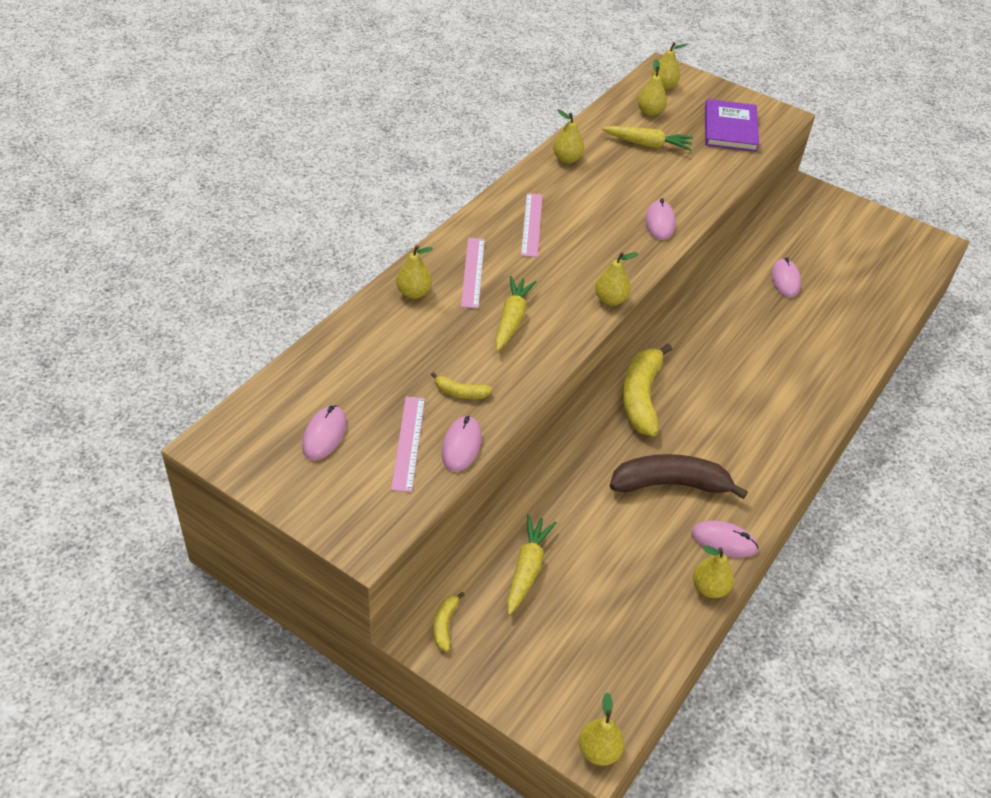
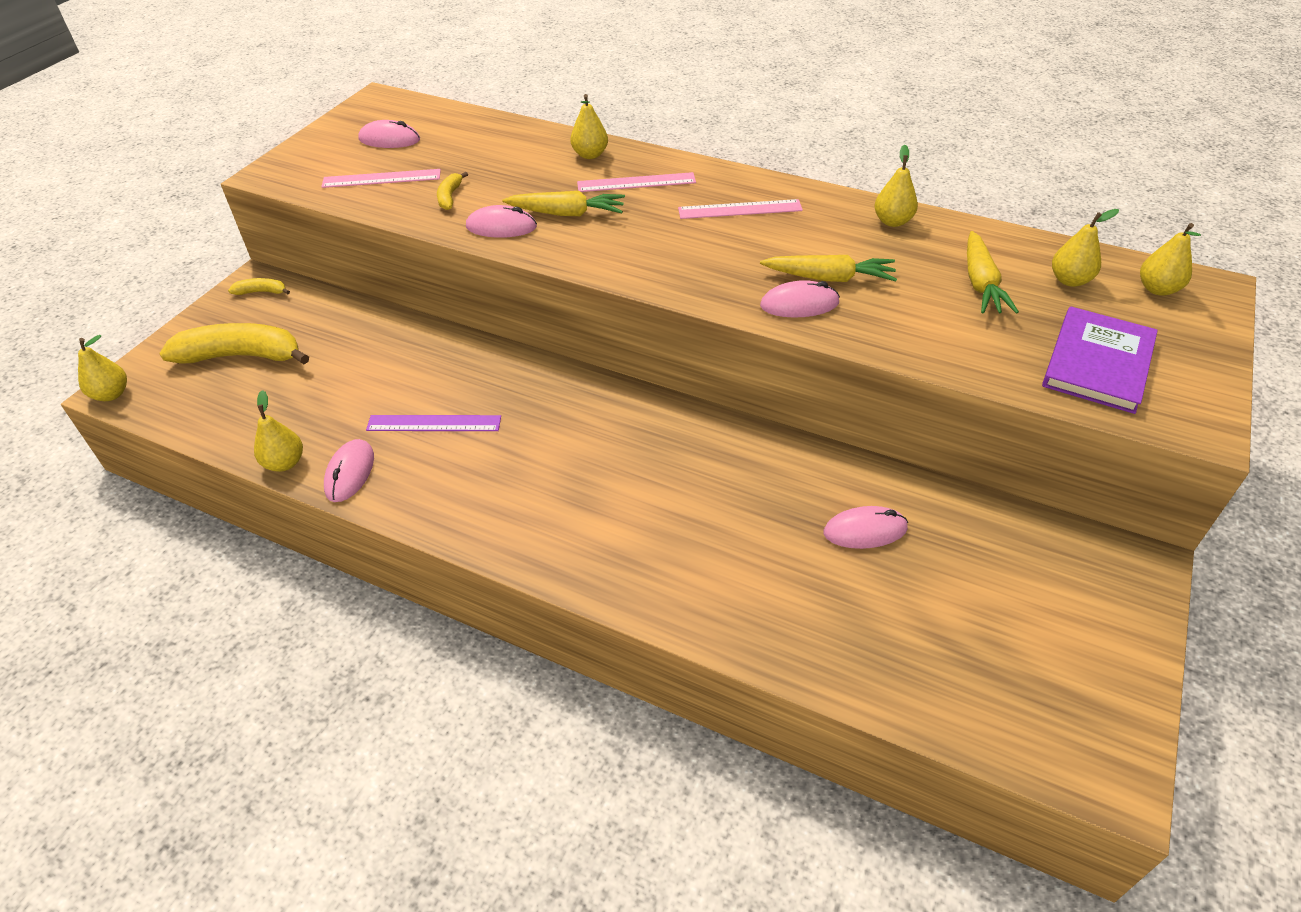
camera: 85 degrees right, 0 degrees up
pink mouse [441,416,482,472] -> pink mouse moved to [466,205,537,238]
yellow carrot [507,514,557,615] -> yellow carrot moved to [760,255,897,282]
yellow pear [595,252,638,305] -> none
brown banana [610,454,748,499] -> purple ruler [366,415,501,431]
yellow banana [622,343,672,436] -> yellow banana moved to [159,323,309,364]
purple book [705,99,759,152] -> purple book turned 60 degrees counterclockwise [1042,306,1158,414]

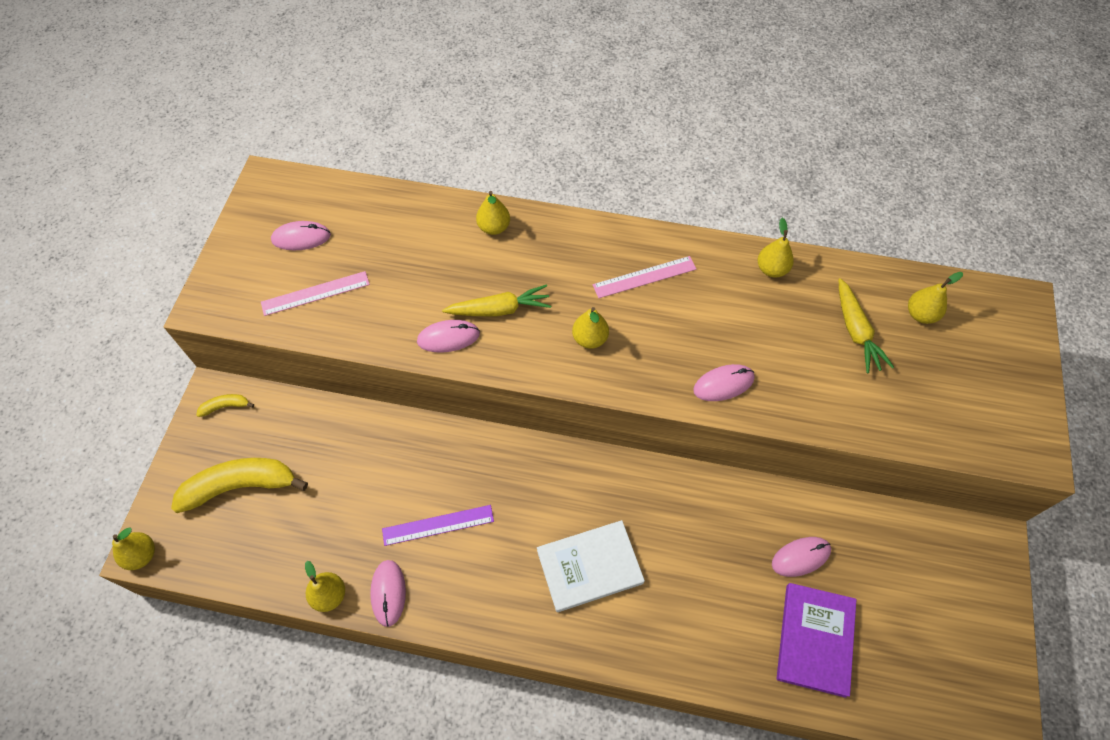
camera: 15 degrees left, 15 degrees up
yellow banana [437,172,468,210] -> none
pink ruler [577,172,696,192] -> none
yellow carrot [760,255,897,282] -> none
purple book [1042,306,1158,414] -> purple book moved to [777,583,857,698]
yellow pear [1140,223,1201,296] -> yellow pear moved to [572,307,609,349]
none -> white book [537,520,645,612]

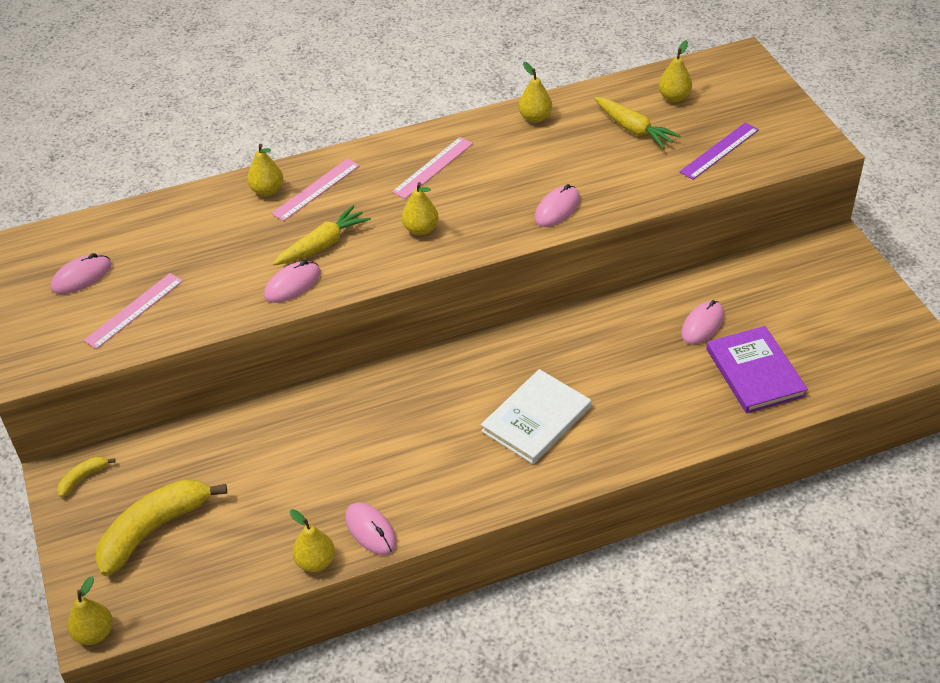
camera: 30 degrees left, 15 degrees down
purple ruler [382,505,494,546] -> purple ruler moved to [679,122,759,180]
none -> pink ruler [271,158,360,221]

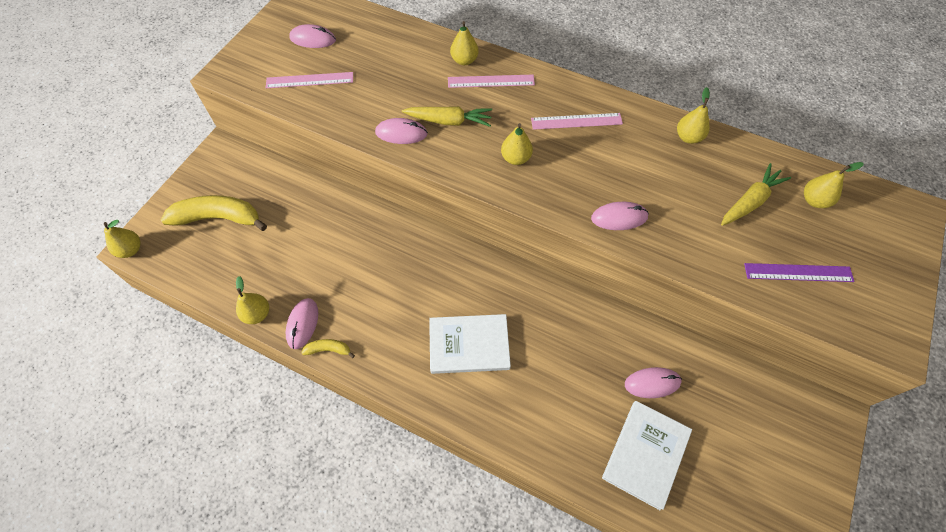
camera: 45 degrees right, 15 degrees up
yellow banana [57,457,116,497] -> yellow banana moved to [301,339,355,358]
yellow carrot [594,97,681,149] -> yellow carrot turned 135 degrees counterclockwise [721,163,791,226]
purple book [706,326,808,414] -> white book [602,401,692,511]

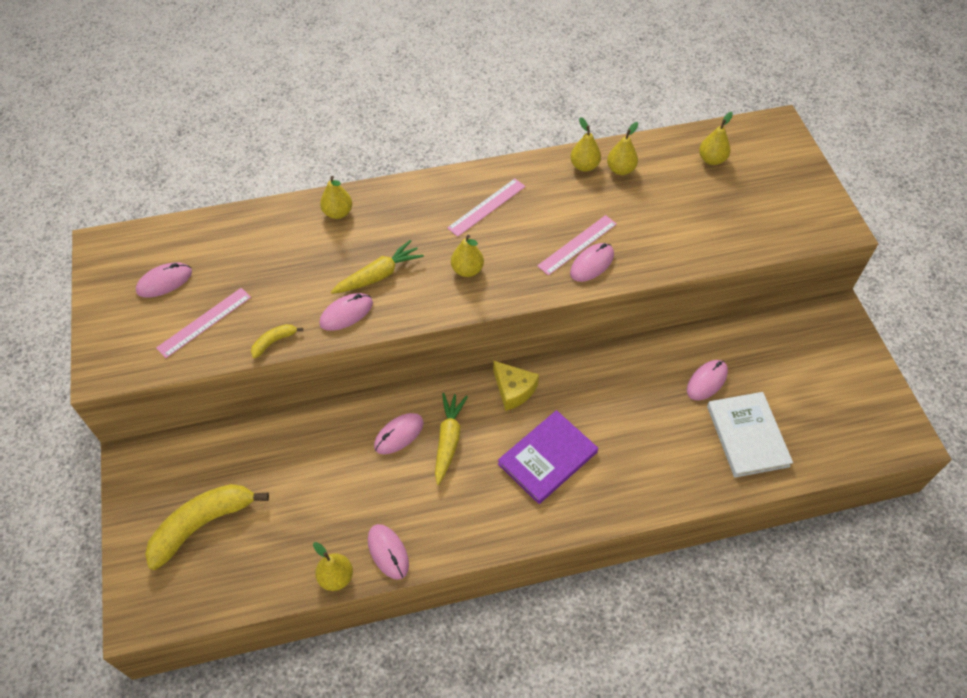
camera: 40 degrees left, 5 degrees down
yellow pear [104,220,141,258] -> yellow pear moved to [607,122,638,175]
yellow banana [301,339,355,358] -> yellow banana moved to [251,324,303,358]
white book [429,314,511,374] -> purple book [498,410,598,504]
pink ruler [448,75,535,88] -> pink ruler moved to [537,215,617,276]
yellow carrot [721,163,791,226] -> yellow carrot moved to [435,393,468,485]
purple ruler [744,263,855,282] -> none
none -> pink mouse [374,413,424,454]
none -> yellow cheese [493,360,539,411]

